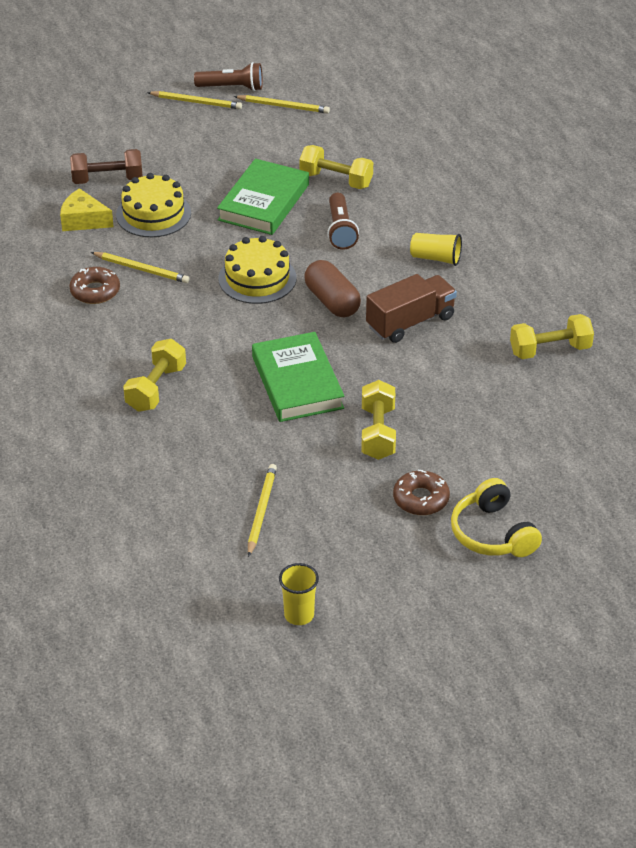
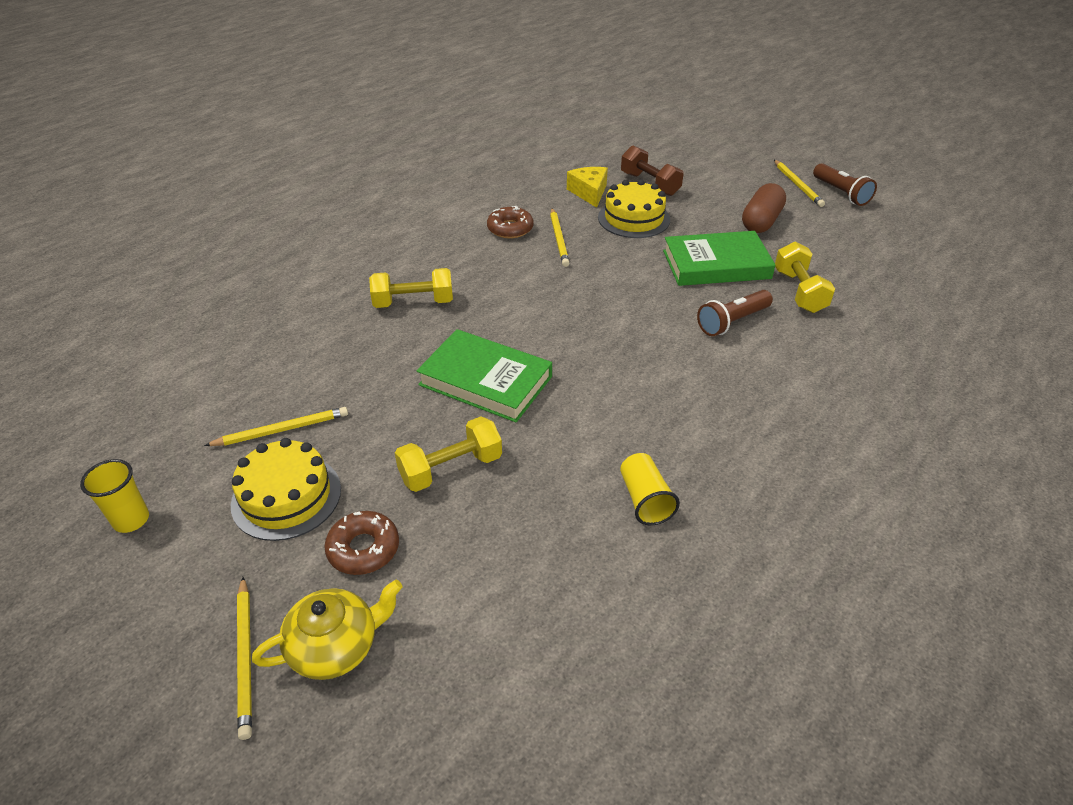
camera: 60 degrees right, 0 degrees up
yellow cake [218,236,297,304] -> yellow cake moved to [231,438,341,541]
yellow pencil [234,95,330,114] -> yellow pencil moved to [237,577,252,740]
green book [252,332,344,422] -> green book turned 75 degrees clockwise [417,329,552,422]
brown capsule [304,260,361,317] -> brown capsule moved to [742,183,786,233]
brown truck [366,274,457,343] -> none
yellow cup [410,233,462,266] -> yellow cup moved to [620,453,680,525]
yellow headphones [451,478,542,557] -> yellow teapot [252,580,403,680]
yellow dumbbell [510,314,594,359] -> none

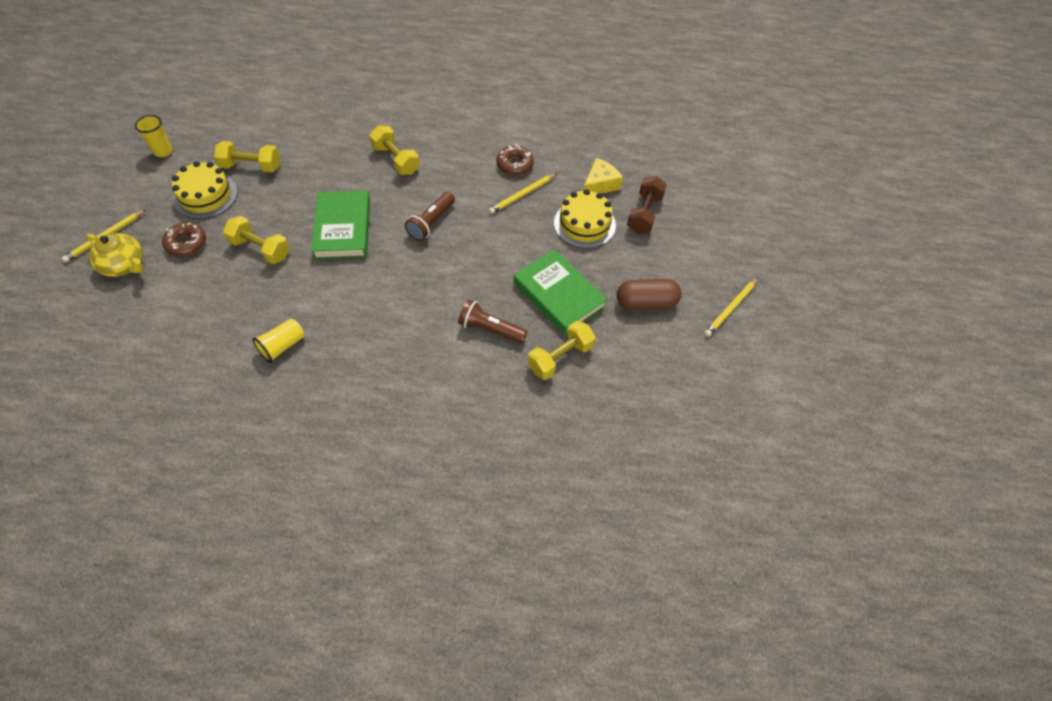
camera: 55 degrees right, 15 degrees up
yellow pencil [204,407,348,446] -> yellow dumbbell [214,141,280,172]
brown flashlight [813,163,877,206] -> brown flashlight moved to [405,192,455,241]

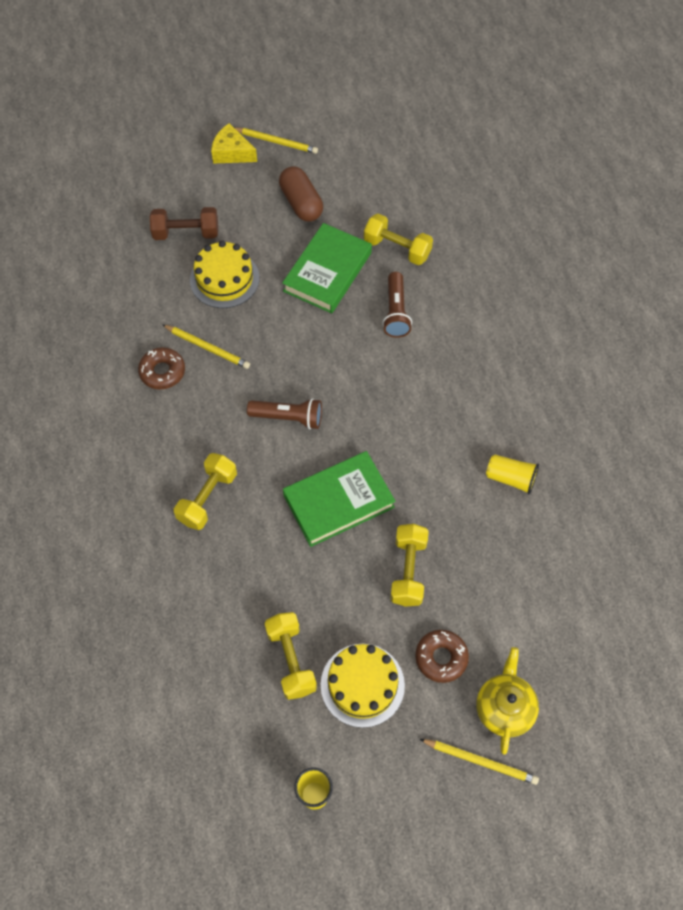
camera: 110 degrees left, 5 degrees up
yellow cheese [583,158,623,193] -> yellow cheese moved to [211,123,257,164]

